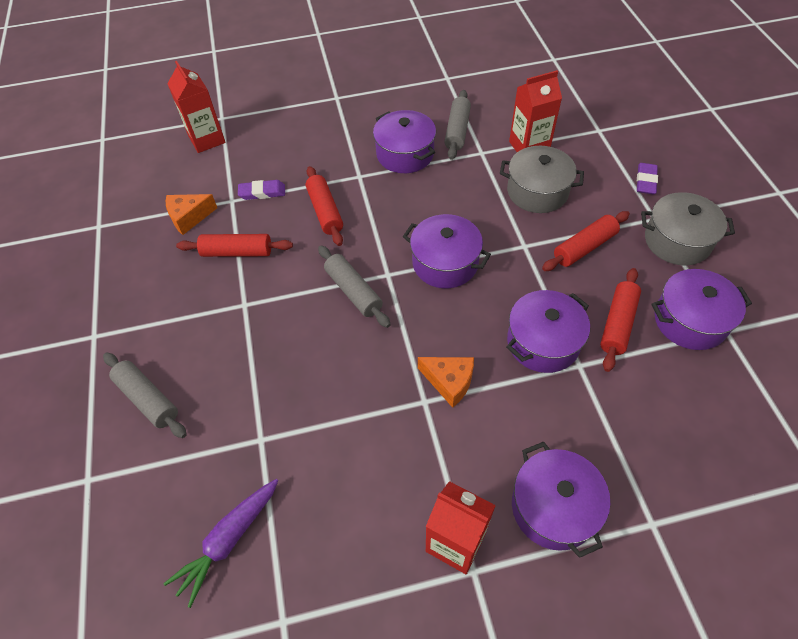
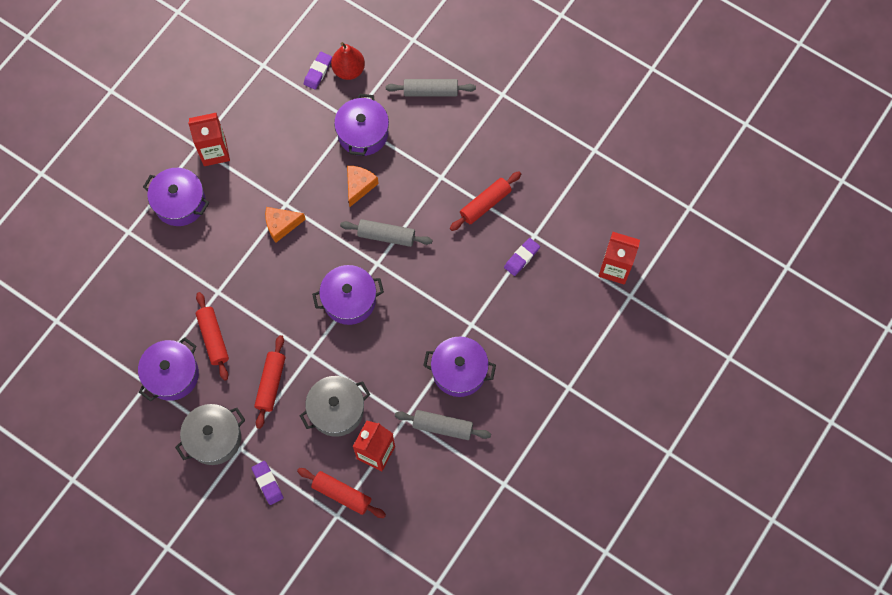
camera: 135 degrees right, 15 degrees up
purple carrot [164,479,278,608] -> purple eraser [304,52,332,90]
orange cheese [166,194,217,235] -> orange cheese moved to [347,166,379,207]
red rolling pin [306,166,343,246] -> red rolling pin moved to [297,468,386,518]
grey rolling pin [444,90,471,160] -> grey rolling pin turned 45 degrees counterclockwise [395,410,491,440]
purple pot [506,290,590,373] -> purple pot moved to [334,94,389,156]
none -> red pear [331,42,365,80]

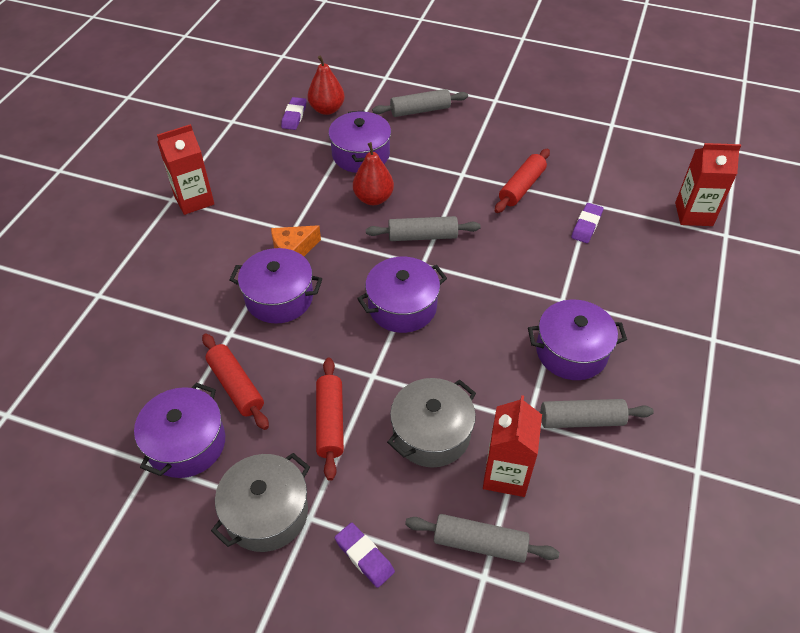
camera: 15 degrees left, 20 degrees down
purple pot [143,168,209,226] -> purple pot moved to [229,248,322,324]
red rolling pin [297,468,386,518] -> grey rolling pin [405,514,559,563]
orange cheese [347,166,379,207] -> red pear [353,142,394,205]

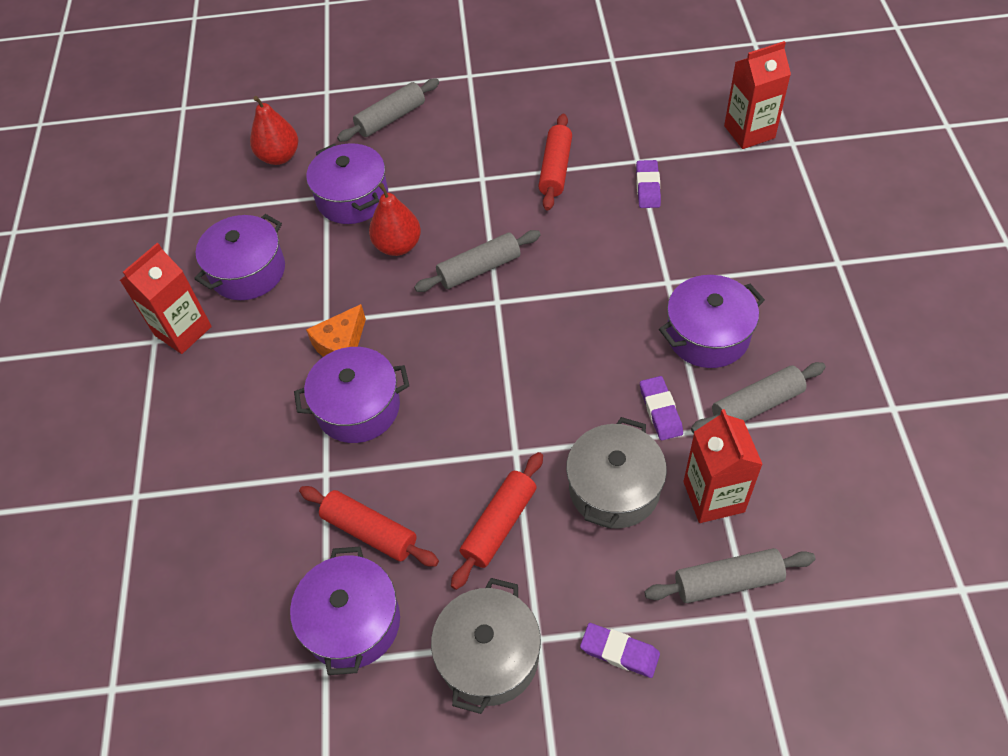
camera: 20 degrees left, 5 degrees up
purple eraser [281,97,306,130] -> purple eraser moved to [640,376,683,440]
red rolling pin [316,358,344,481] -> red rolling pin turned 60 degrees clockwise [451,452,543,590]
purple pot [357,257,447,333] -> purple pot moved to [194,214,285,300]

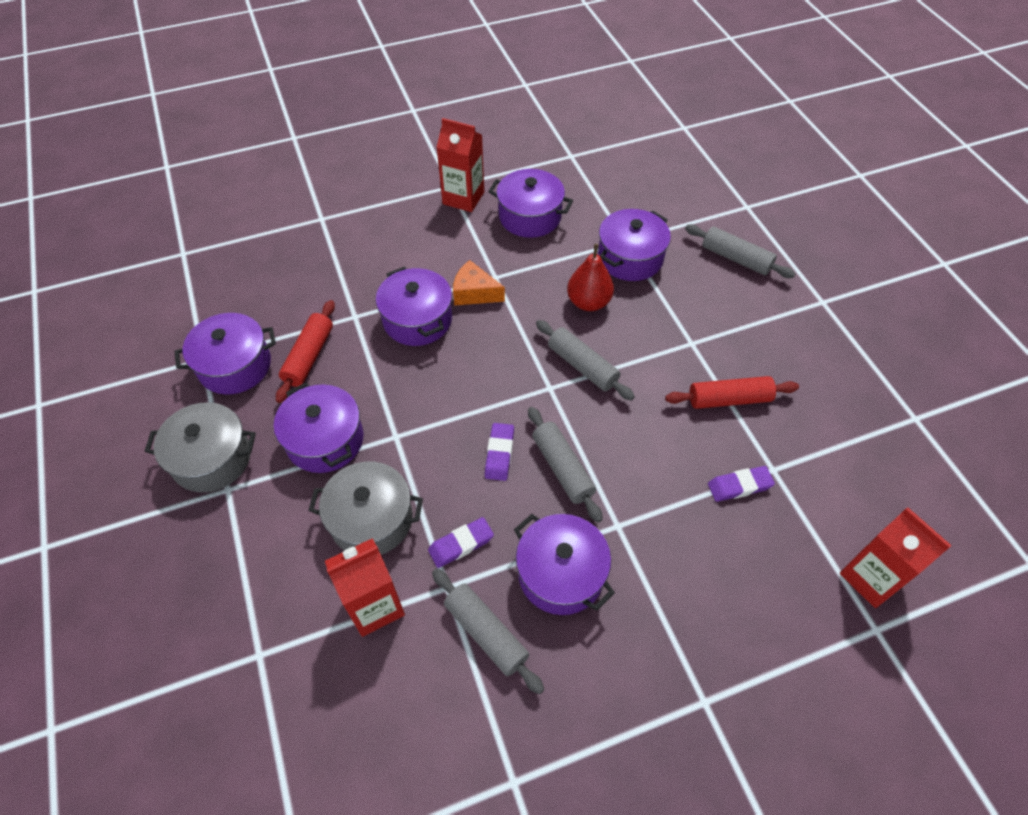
camera: 70 degrees right, 0 degrees up
red pear [250,96,298,165] -> none
red rolling pin [451,452,543,590] -> purple pot [274,382,363,473]
purple eraser [580,623,660,678] -> purple eraser moved to [485,423,514,481]
grey rolling pin [644,548,816,603] -> grey rolling pin moved to [528,407,603,522]

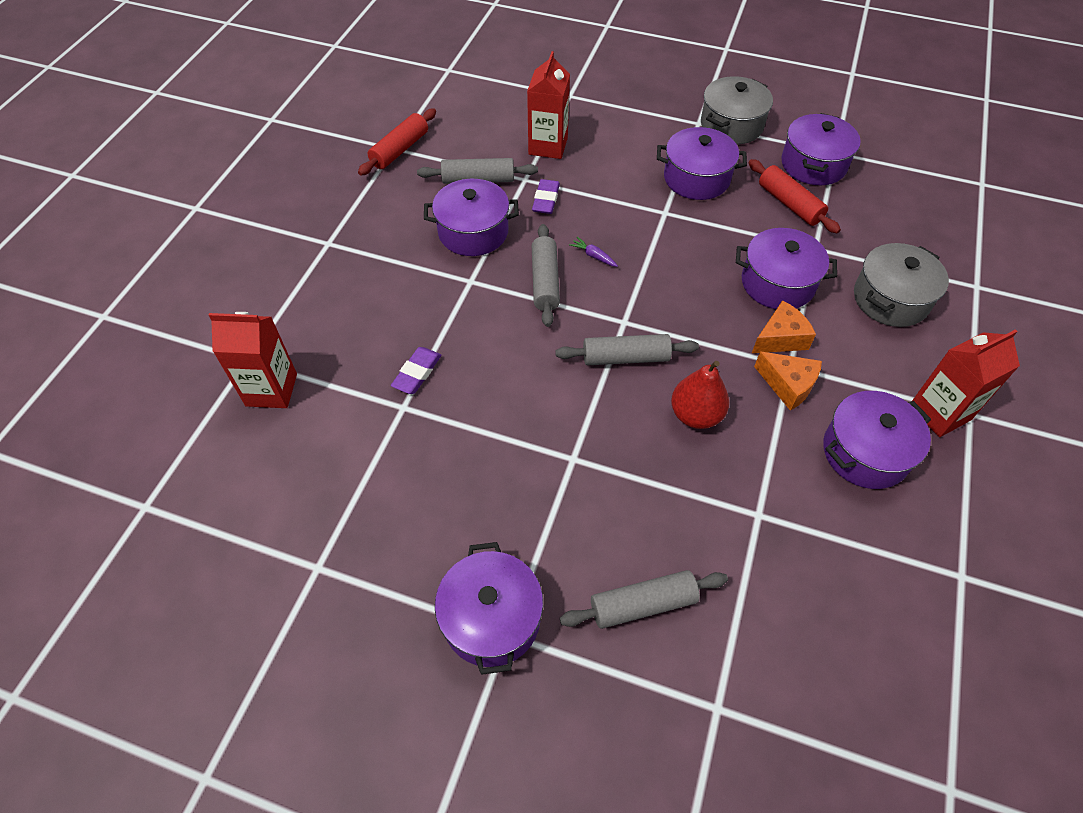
camera: 130 degrees right, 0 degrees up
grey pot [308,461,423,555] -> grey pot moved to [854,243,949,327]
purple eraser [485,423,514,481] -> purple carrot [569,237,618,267]
grey rolling pin [528,407,603,522] -> grey rolling pin turned 75 degrees clockwise [532,224,560,327]
purple pot [598,209,671,281] -> purple pot moved to [435,542,543,675]
red rolling pin [665,376,799,409] -> red rolling pin moved to [358,108,436,176]
none -> orange cheese [754,351,822,411]

